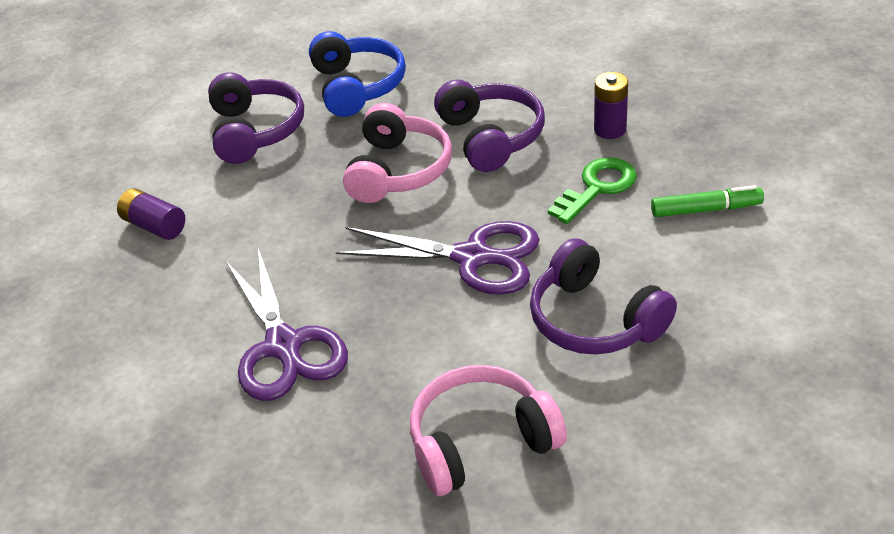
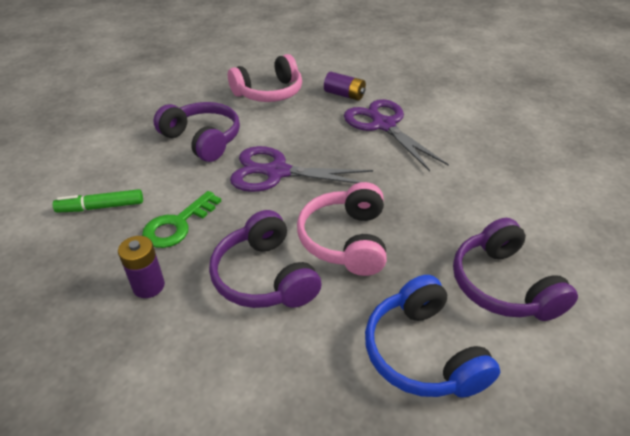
camera: 170 degrees right, 0 degrees up
purple battery [117,188,185,240] -> purple battery moved to [324,72,366,101]

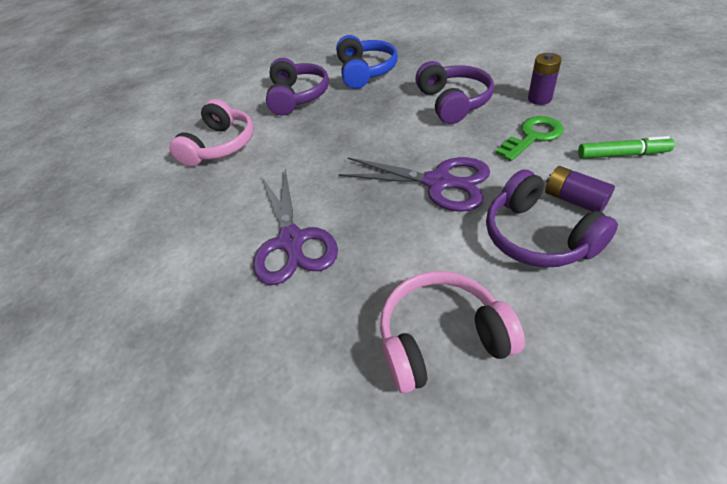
camera: 160 degrees left, 5 degrees up
pink headphones [297,182,387,276] -> pink headphones moved to [169,99,254,167]
purple battery [324,72,366,101] -> purple battery moved to [545,166,615,212]

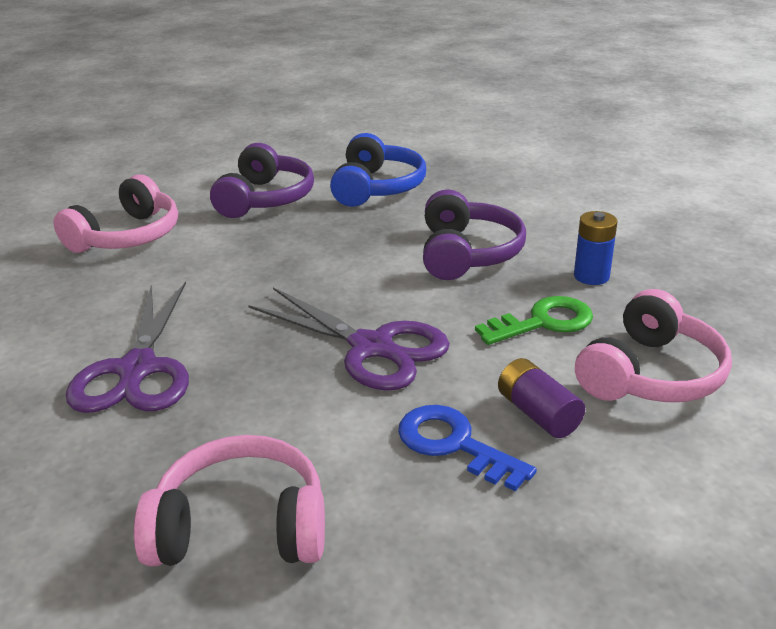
camera: 10 degrees right, 15 degrees down
purple headphones [486,169,618,268] -> blue key [398,405,537,491]
purple battery [528,53,562,105] -> blue battery [574,211,617,285]
green marker [578,136,675,159] -> pink headphones [575,289,732,402]

